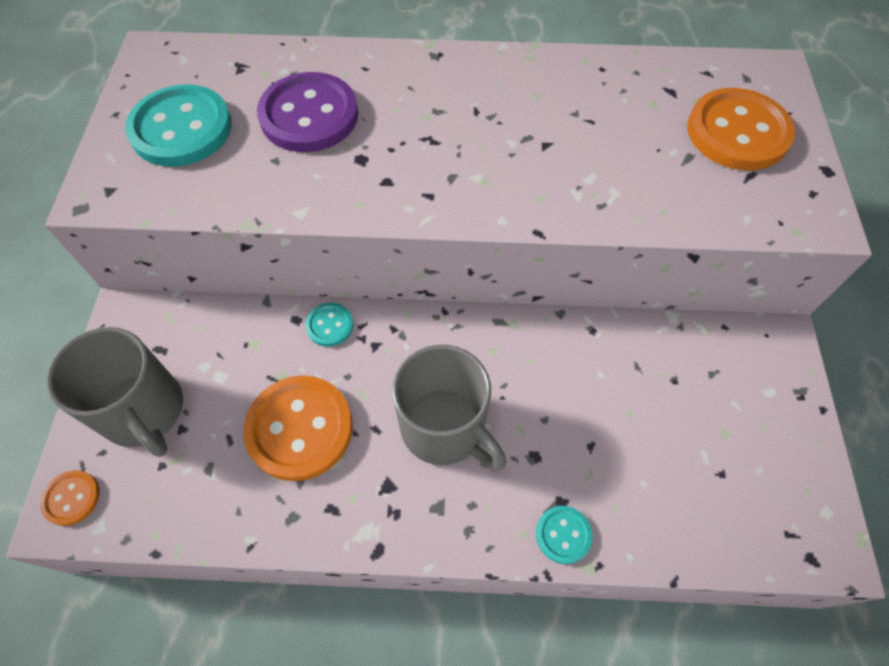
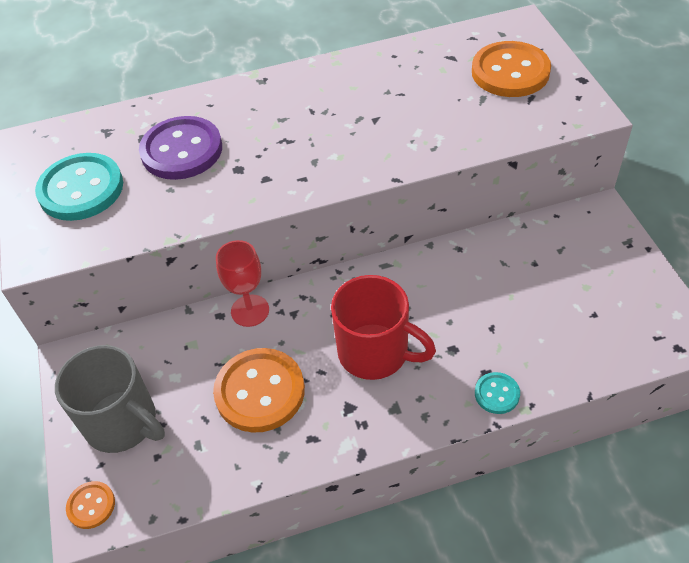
camera: 15 degrees left, 10 degrees down
turquoise button [305,303,353,347] -> red goblet [216,240,269,327]
grey mug [392,345,506,471] -> red mug [331,275,436,380]

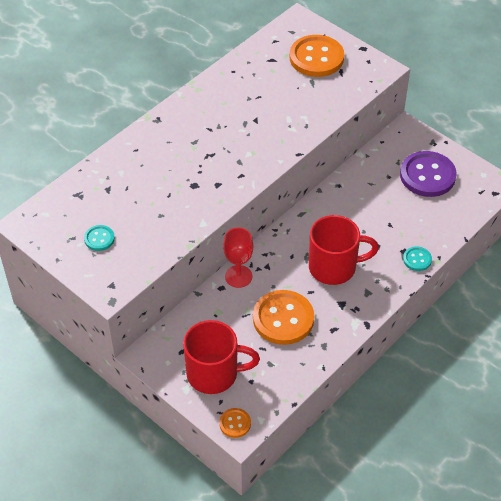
camera: 35 degrees left, 0 degrees up
turquoise button [35,153,123,221] -> turquoise button [84,225,115,251], size x0.48
grey mug [55,345,165,453] -> red mug [183,320,260,394]
purple button [139,116,222,180] -> purple button moved to [400,151,457,197]

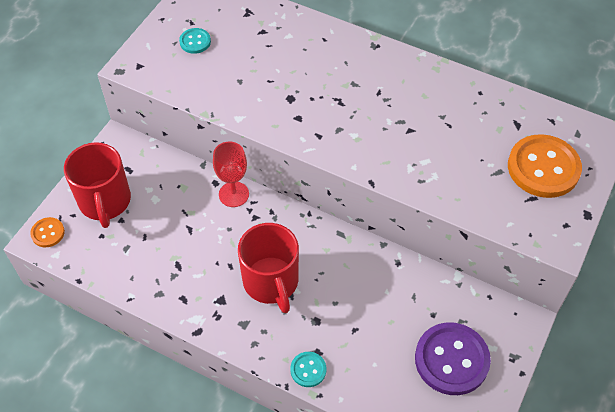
camera: 75 degrees right, 5 degrees up
orange button [253,290,314,345] -> none

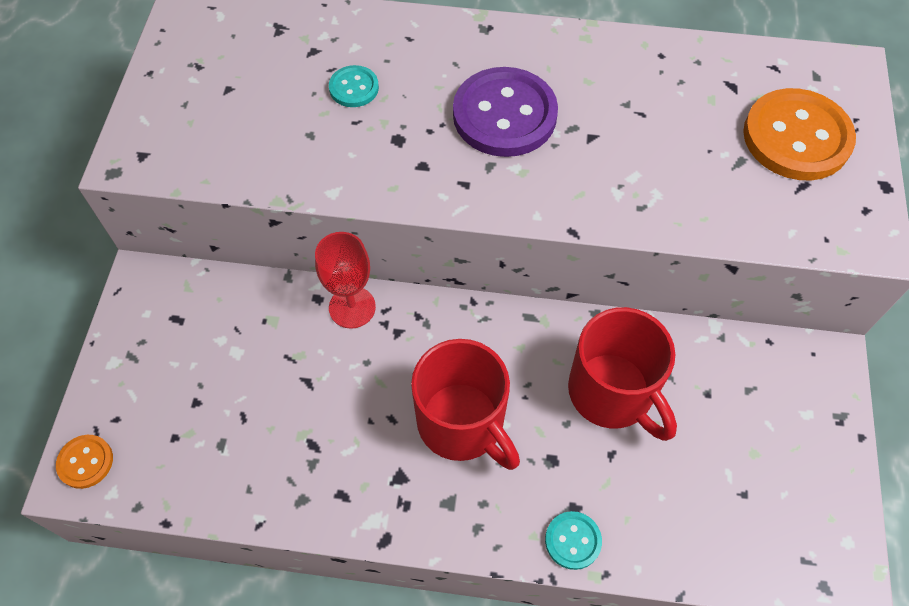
camera: 20 degrees left, 5 degrees up
red mug [64,142,131,228] -> red mug moved to [568,307,677,441]
turquoise button [179,28,211,54] -> turquoise button moved to [329,65,379,107]
purple button [415,322,491,395] -> purple button moved to [453,67,558,157]

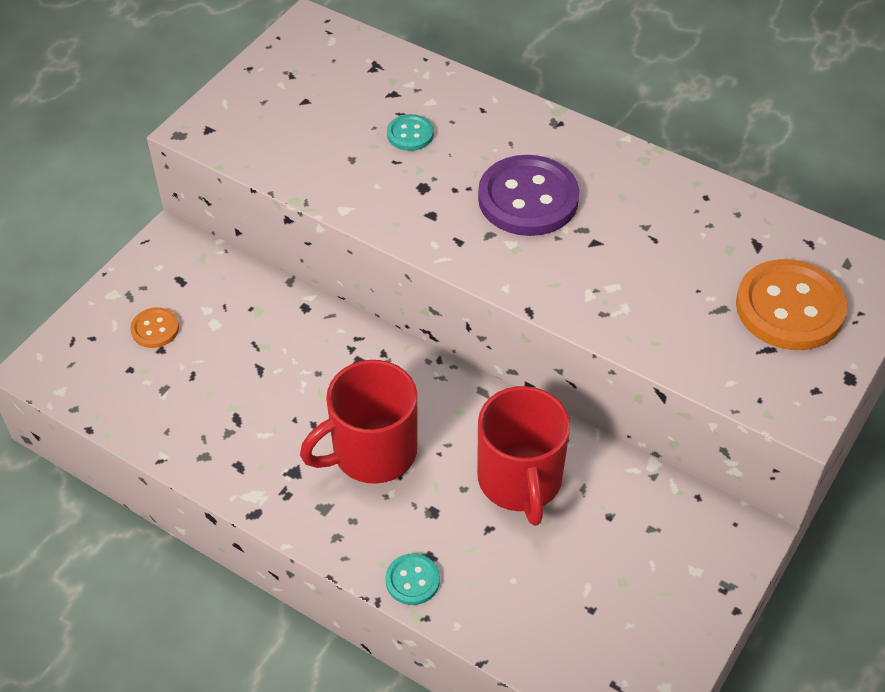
camera: 25 degrees right, 10 degrees down
orange button [56,435,113,489] -> orange button moved to [130,307,179,348]
red goblet [315,232,376,329] -> none
red mug [411,339,520,470] -> red mug turned 75 degrees clockwise [300,360,417,484]

